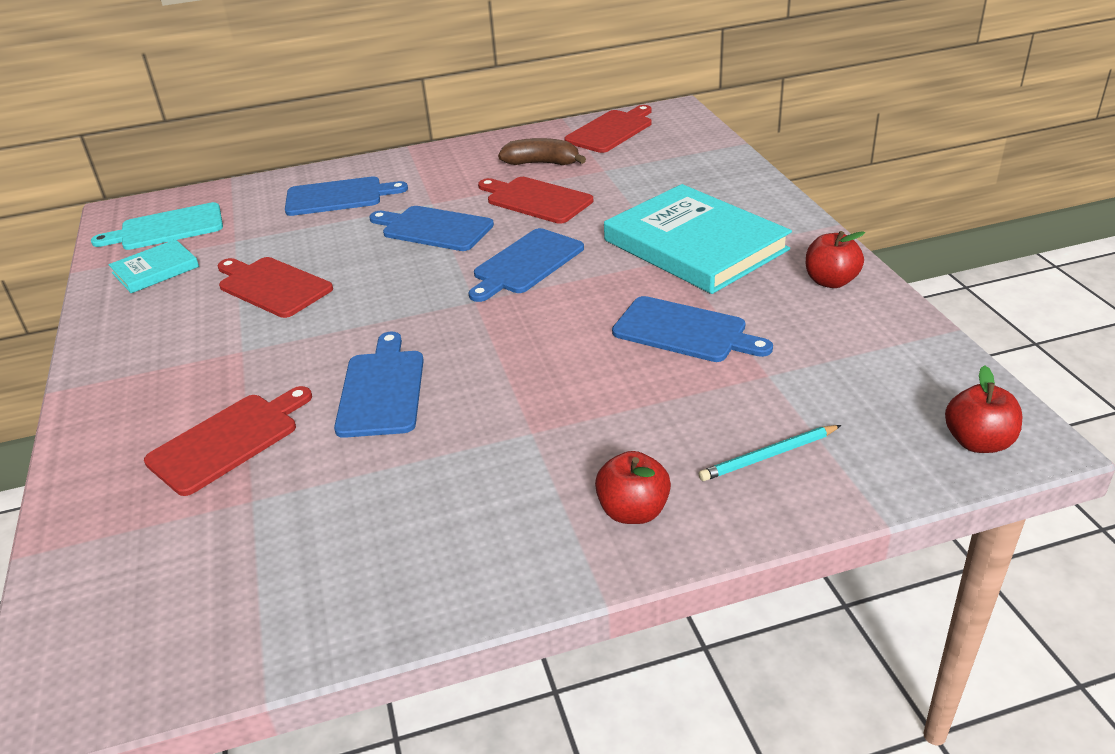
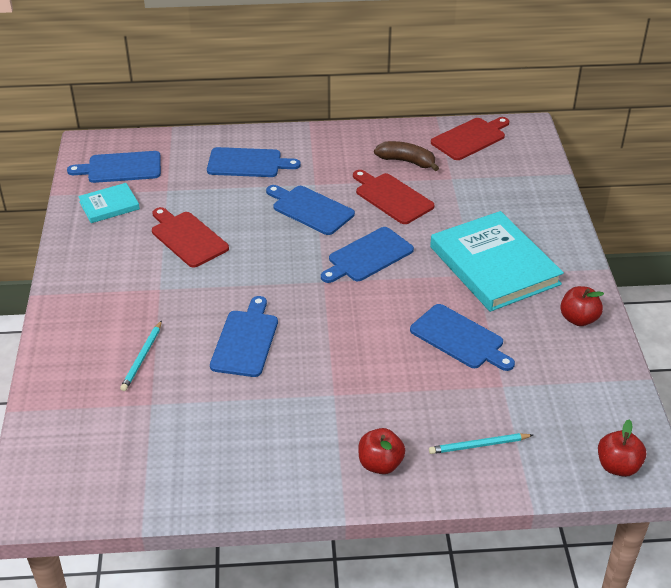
camera: 10 degrees right, 5 degrees up
turquoise cutting board [91,202,223,250] -> blue cutting board [67,151,161,183]
red cutting board [144,386,312,496] -> turquoise pencil [120,321,162,391]

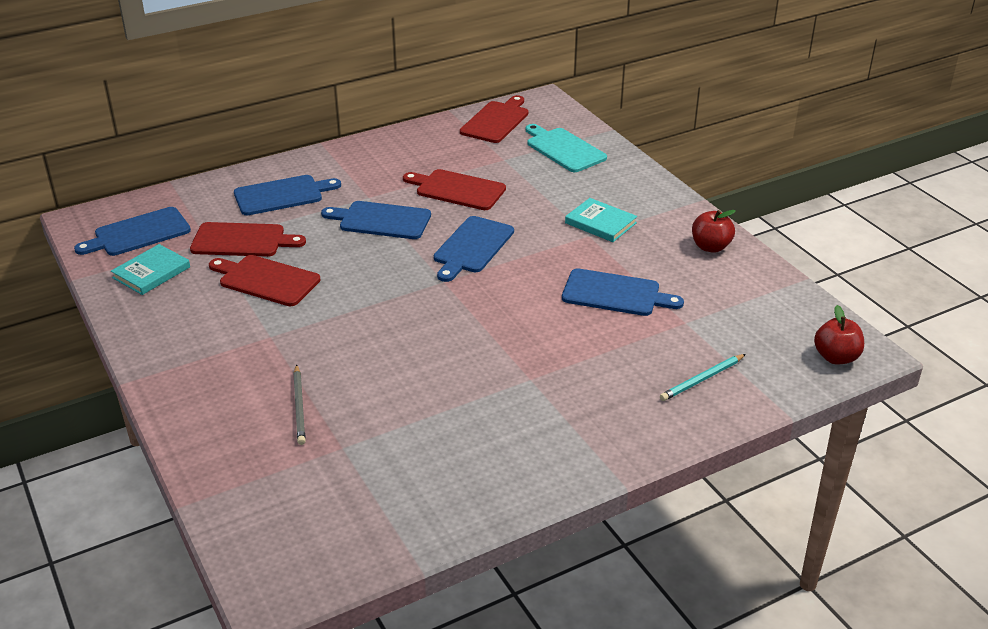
camera: 25 degrees left, 5 degrees down
turquoise pencil [120,321,162,391] -> grey pencil [293,364,306,445]
blue cutting board [210,296,278,377] -> none
red apple [358,428,405,474] -> none
brown banana [374,141,439,171] -> none
turquoise book [430,211,564,312] -> turquoise book [565,198,637,242], size x0.49
none -> red cutting board [190,222,306,257]
none -> turquoise cutting board [526,124,607,172]

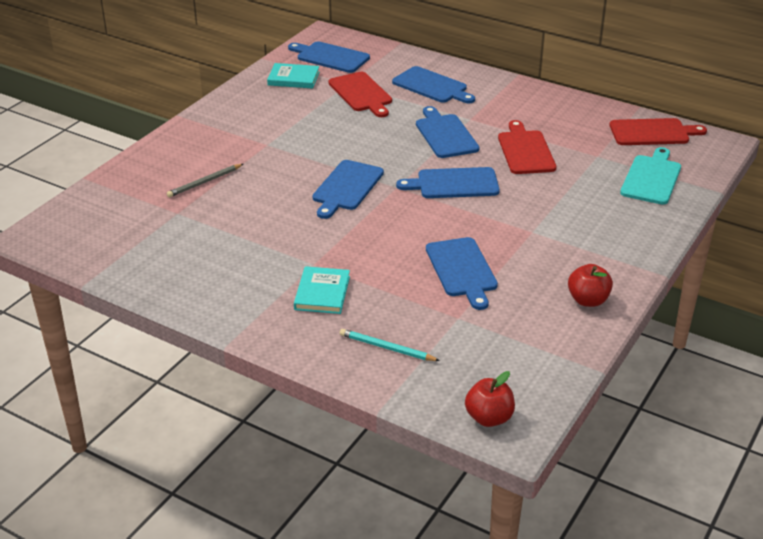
camera: 60 degrees right, 0 degrees up
red cutting board [209,255,321,306] -> none
turquoise book [565,198,637,242] -> turquoise book moved to [294,266,350,314]
none -> blue cutting board [312,160,384,219]

